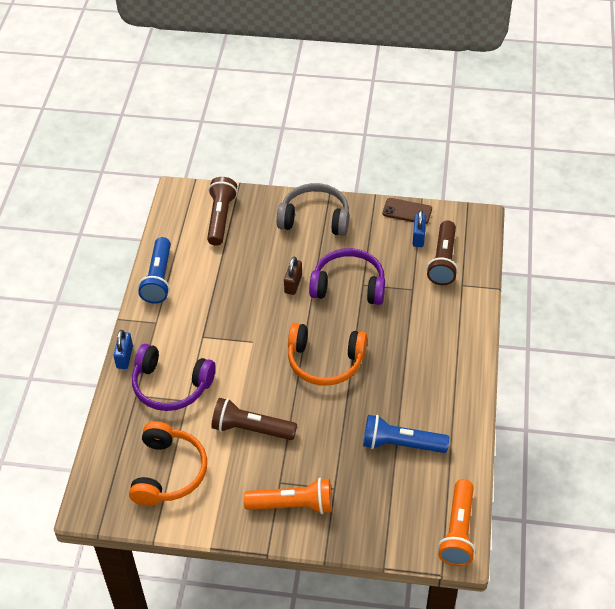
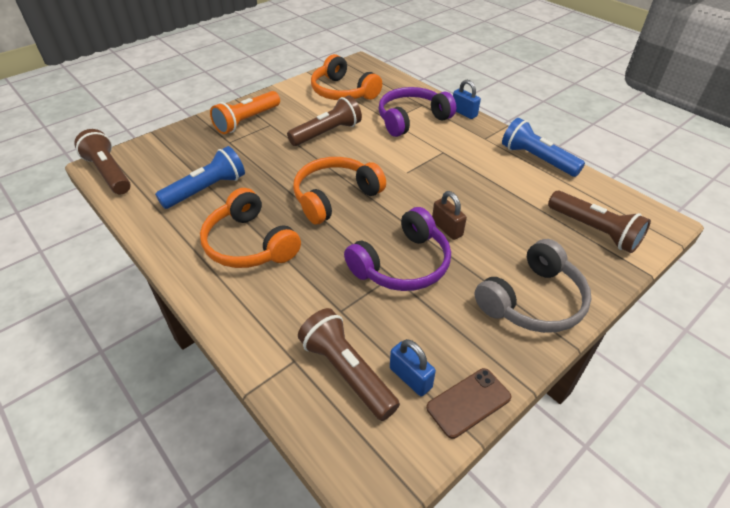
camera: 130 degrees right, 5 degrees down
orange flashlight [438,479,475,566] -> brown flashlight [74,129,131,195]
none -> orange headphones [200,188,301,268]

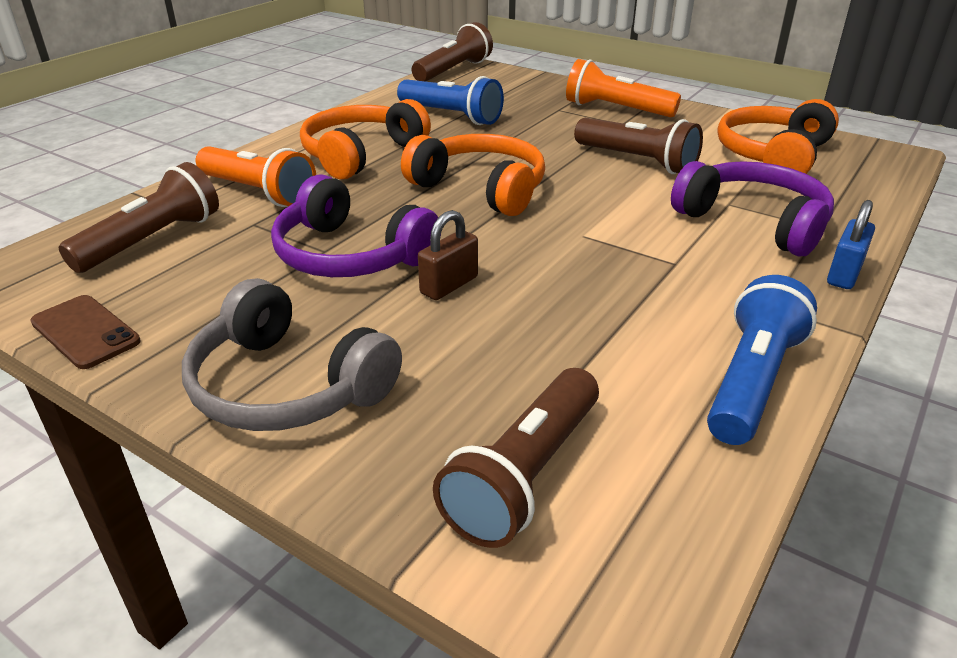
camera: 75 degrees right, 10 degrees down
blue padlock [390,339,436,396] -> none
none -> orange flashlight [196,146,316,207]

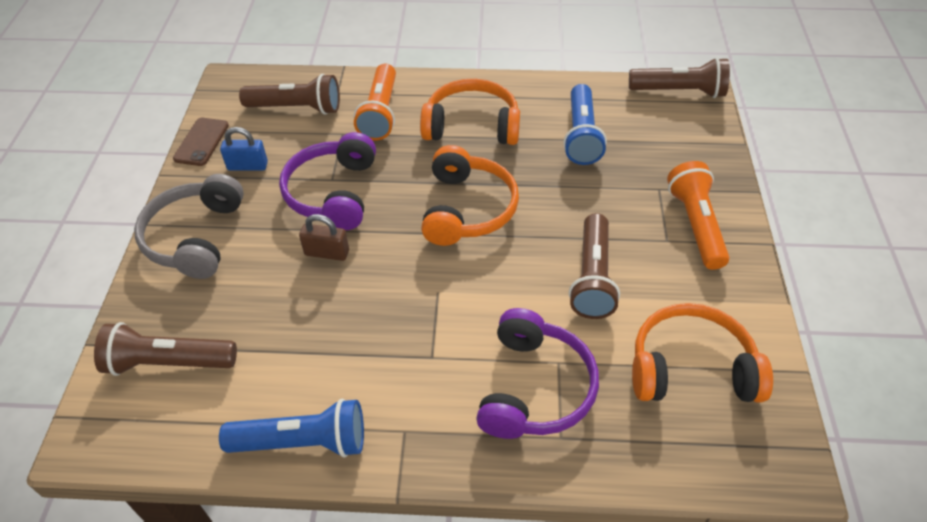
camera: 60 degrees right, 15 degrees up
blue padlock [827,200,875,289] -> blue padlock moved to [220,127,268,171]

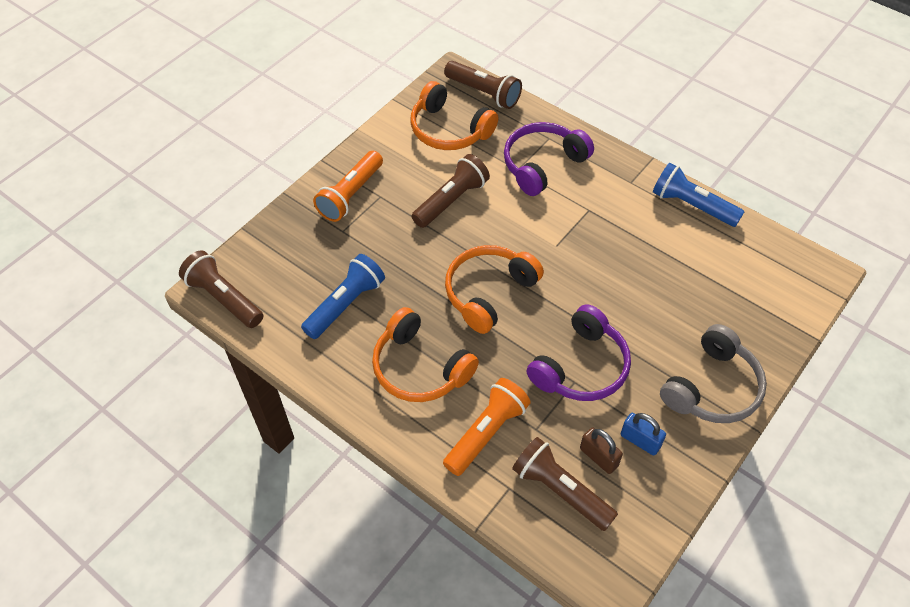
camera: 145 degrees left, 5 degrees up
brown flashlight [94,322,237,376] -> brown flashlight moved to [444,61,522,109]
brown phone [173,118,229,166] -> none
brown padlock [299,214,349,261] -> brown padlock moved to [580,428,623,474]

